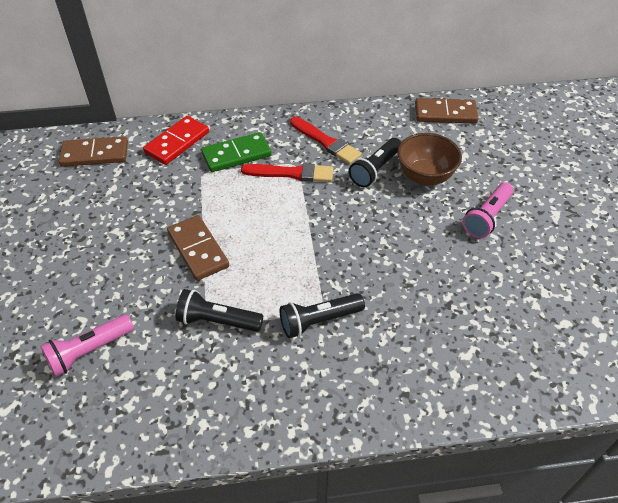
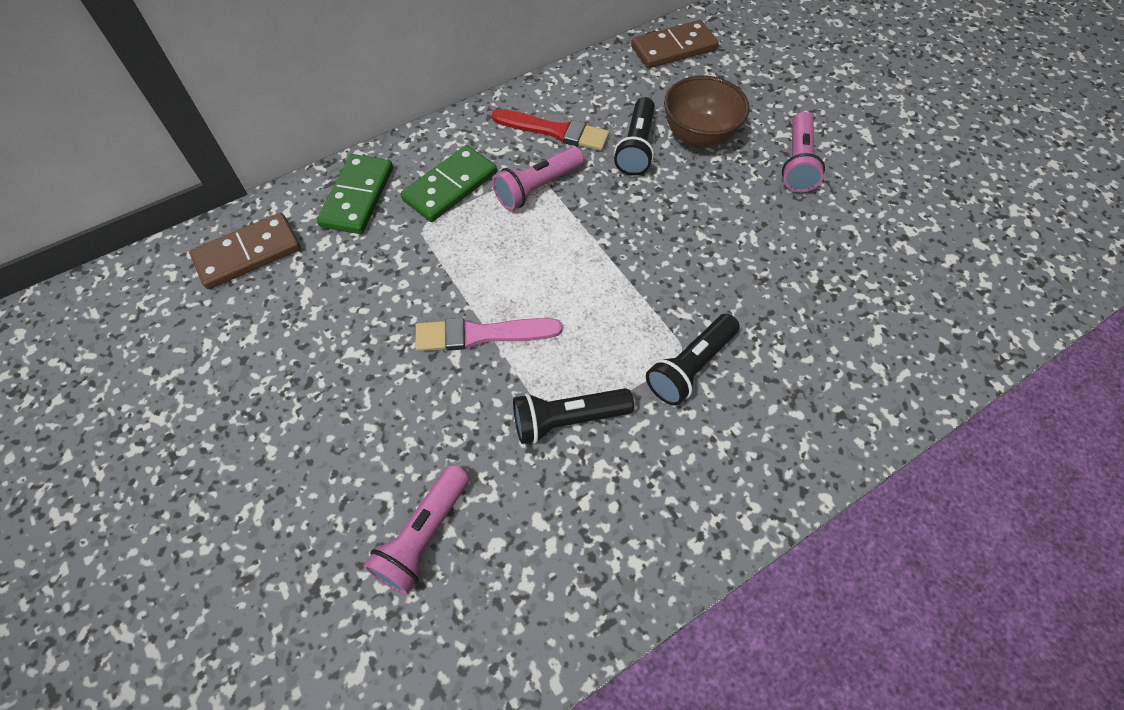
camera: 25 degrees left, 10 degrees up
red domino [143,116,209,165] -> green domino [317,154,393,234]
brown domino [167,215,229,281] -> pink brush [415,318,562,351]
red brush [241,163,333,182] -> pink flashlight [492,146,584,210]

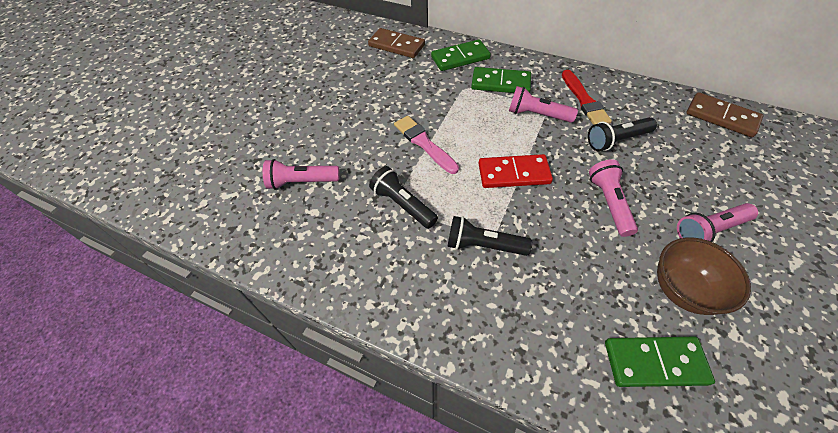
camera: 60 degrees right, 5 degrees down
brown bowl [664,75,750,148] -> brown bowl moved to [657,237,751,315]
none -> red domino [478,154,553,188]
none -> pink flashlight [589,159,638,237]
none -> green domino [605,337,715,387]

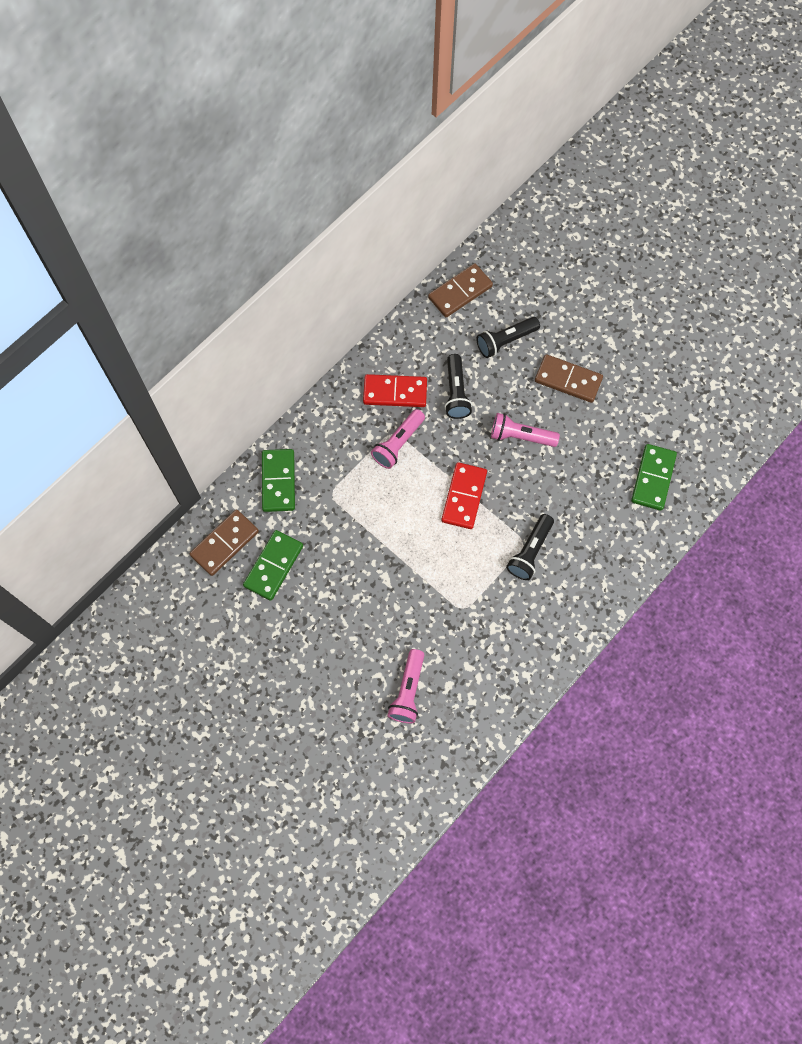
camera: 75 degrees left, 15 degrees up
black flashlight [369,166,438,229] -> black flashlight moved to [476,317,540,358]
pink brush [394,116,459,174] -> none
green domino [471,67,531,93] -> green domino moved to [243,530,303,601]
red brush [562,70,612,125] -> red domino [363,374,427,407]
brown bowl [657,237,751,315] -> none
pink flashlight [677,203,758,242] -> brown domino [535,354,603,403]

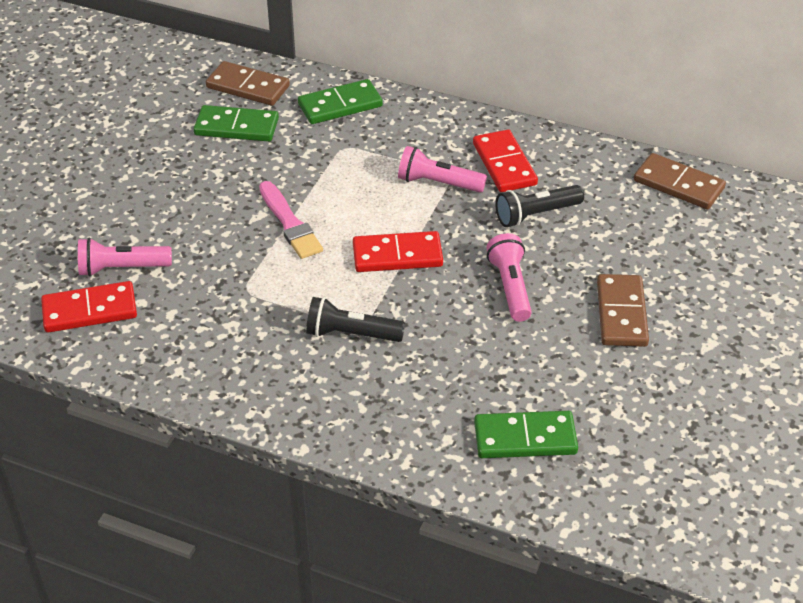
camera: 70 degrees right, 25 degrees down
black flashlight [476,317,540,358] -> none
none -> red domino [41,281,137,333]
none -> pink brush [259,181,323,259]

